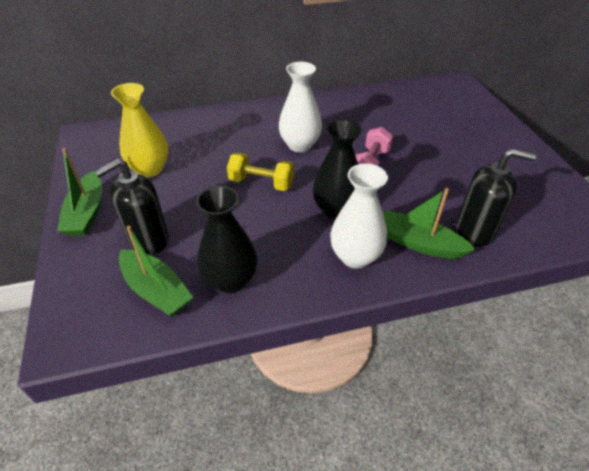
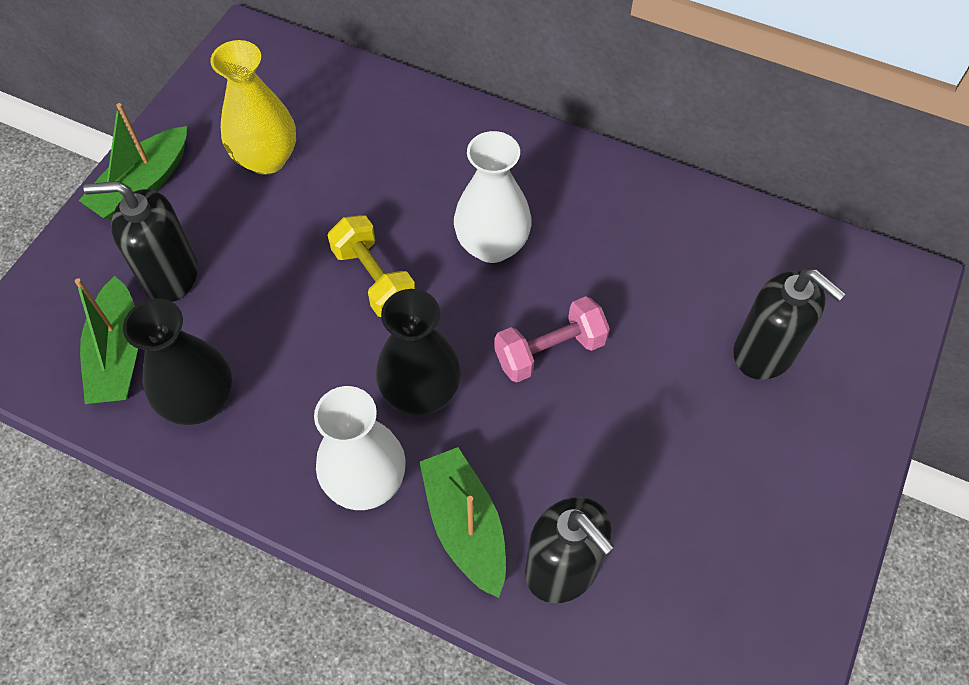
camera: 40 degrees right, 15 degrees up
none -> black soap dispenser [733,269,846,380]

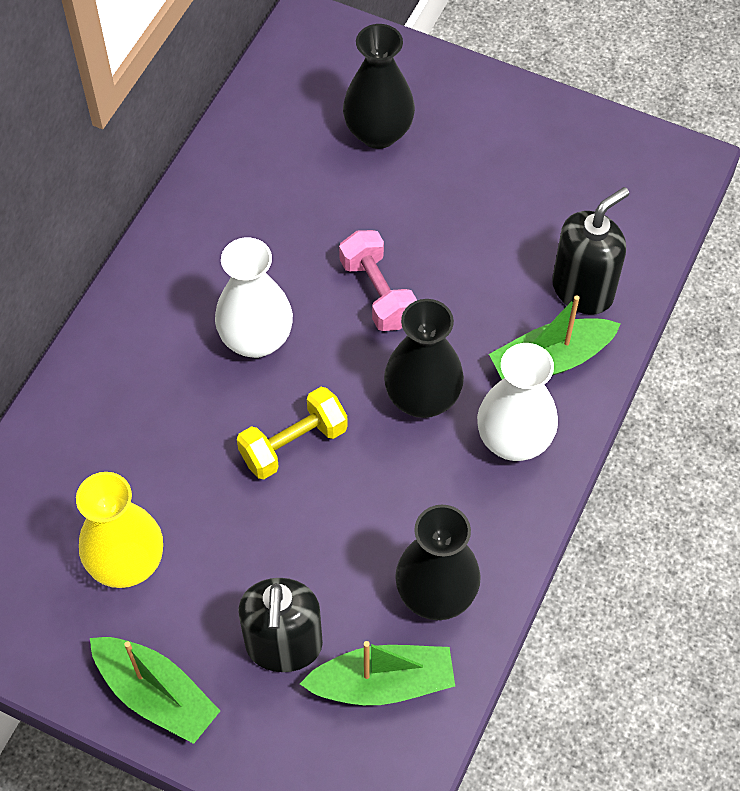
camera: 90 degrees left, 0 degrees up
black soap dispenser [733,269,846,380] -> black vase [343,24,415,149]

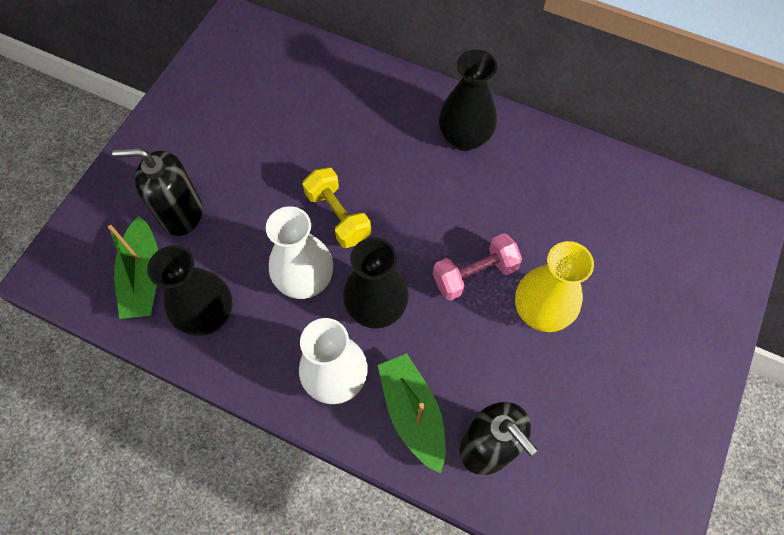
camera: 90 degrees right, 5 degrees up
yellow vase [76,472,163,588] -> yellow vase moved to [515,241,594,332]
green boat [90,637,220,744] -> none
white vase [215,238,293,358] -> white vase moved to [266,206,333,299]
black vase [343,24,415,149] -> black vase moved to [439,50,497,151]

